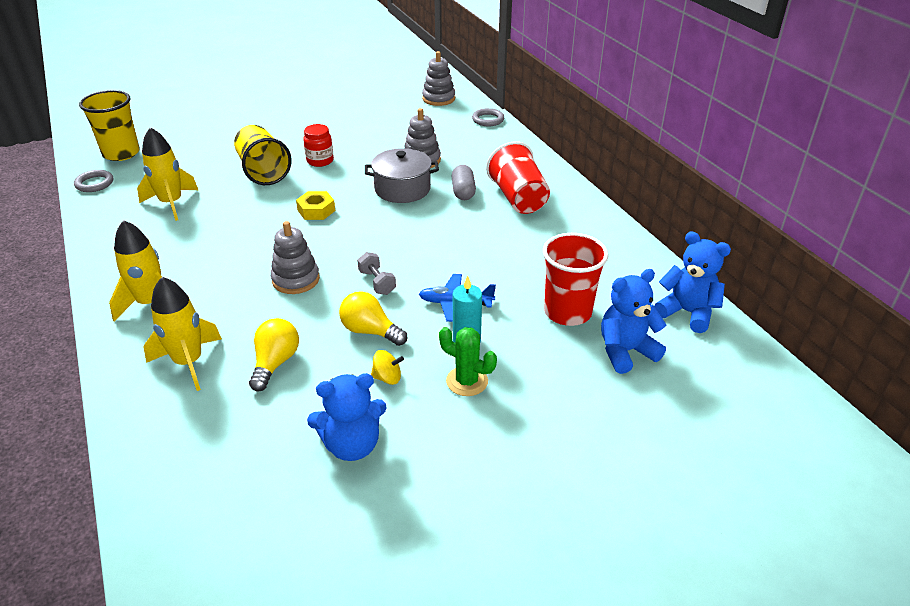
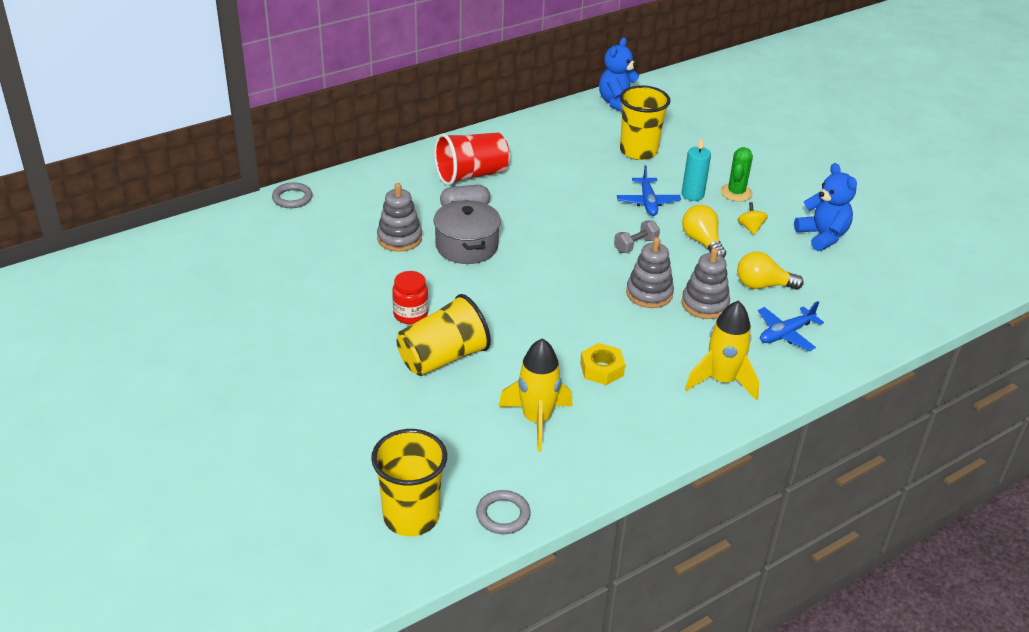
camera: 100 degrees left, 0 degrees up
yellow rocket [143,277,222,391] -> blue plane [758,301,824,351]
yellow nut [296,191,335,220] -> yellow nut moved to [580,343,625,385]
yellow light bulb [339,291,407,346] -> yellow light bulb turned 135 degrees clockwise [682,205,726,258]
grey stacking toy [422,51,455,106] -> grey stacking toy moved to [681,248,730,319]
red cup [543,233,609,326] -> yellow cup [620,86,671,160]
blue teddy bear [601,269,666,374] -> none

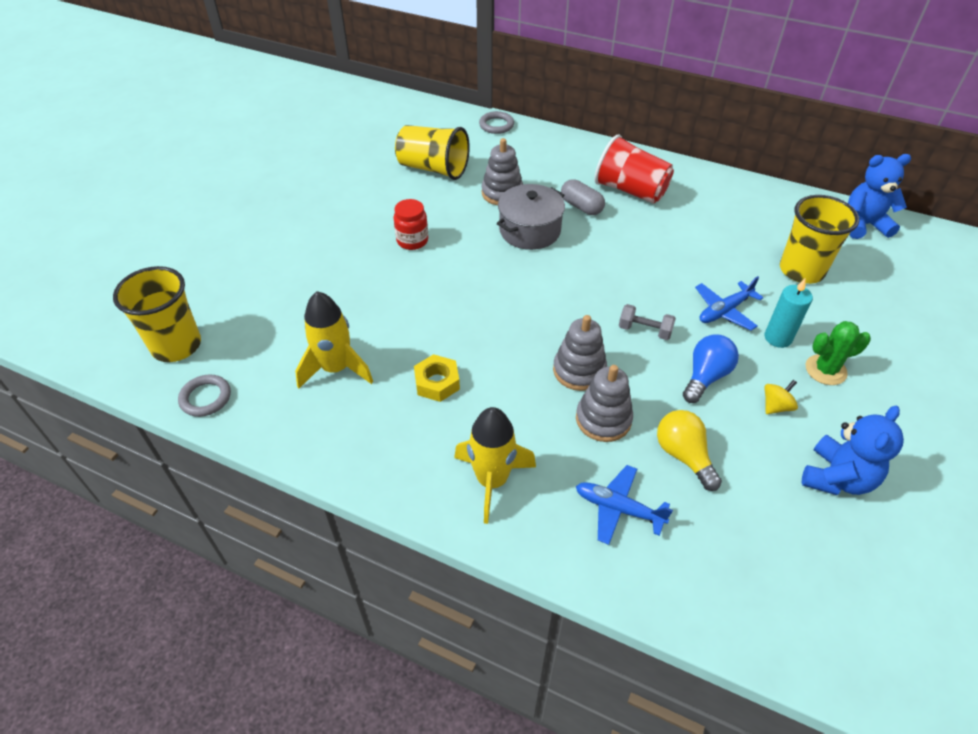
camera: 60 degrees right, 10 degrees up
yellow cup [397,294,491,376] -> yellow cup moved to [395,125,470,180]
yellow light bulb [682,205,726,258] -> blue light bulb [683,334,739,403]

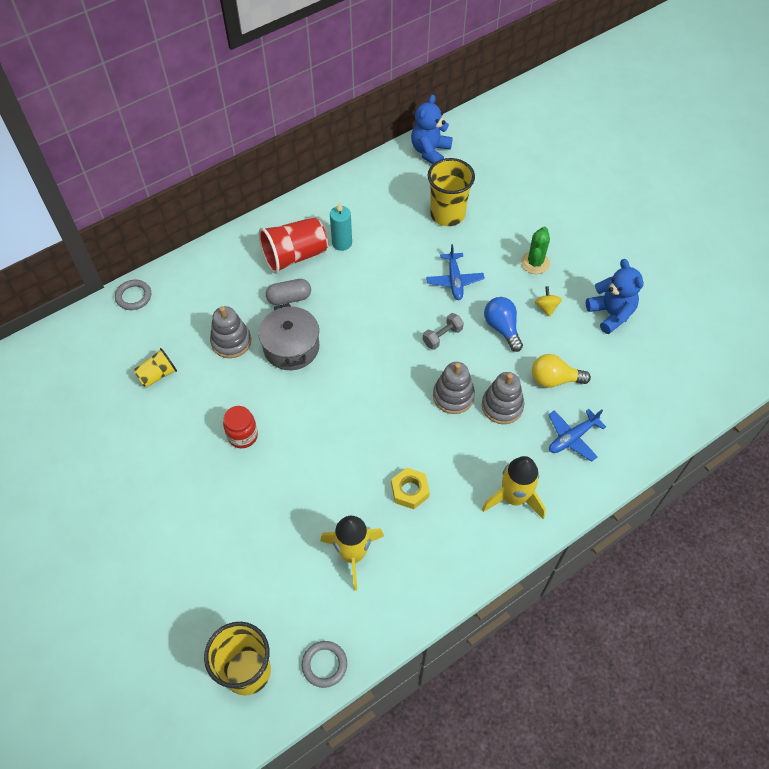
camera: 60 degrees left, 10 degrees up
yellow cup [395,125,470,180] -> yellow cup [134,348,177,387], size x0.56
turquoise candle [765,278,813,348] -> turquoise candle moved to [330,202,352,251]

